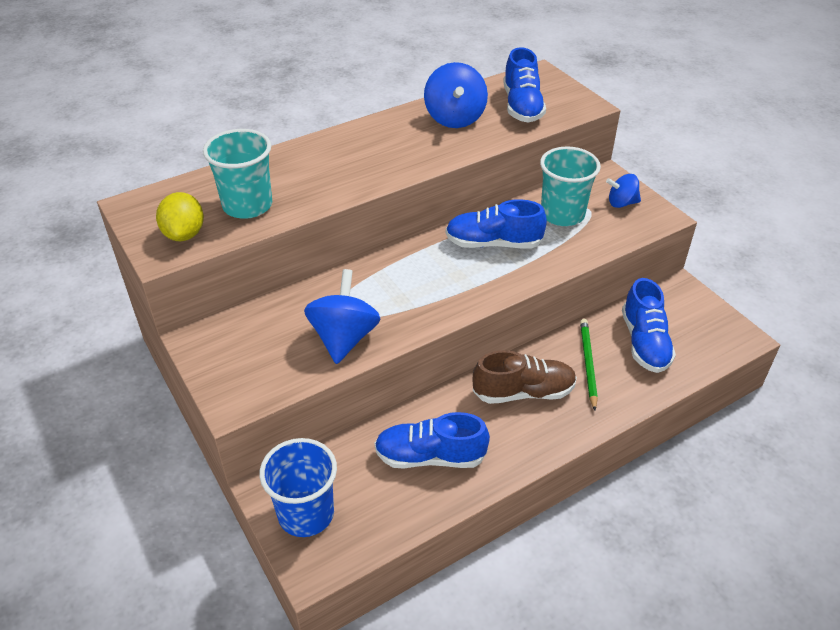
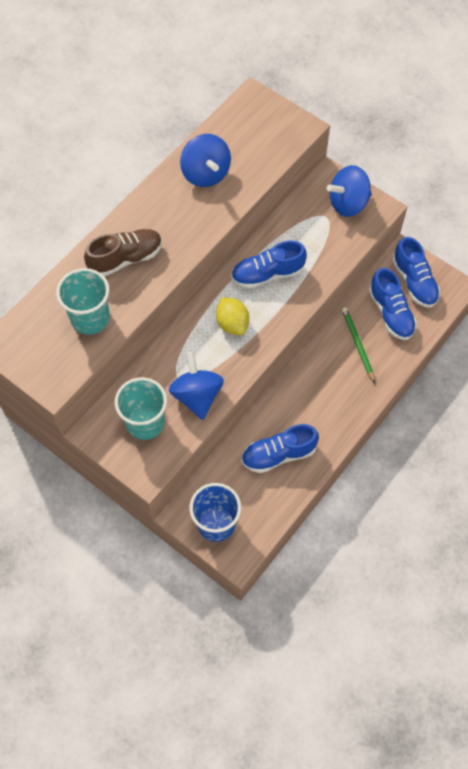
camera: 20 degrees left, 20 degrees up
yellow lemon [156,192,204,241] -> yellow lemon moved to [216,297,249,335]
brown shoe [473,350,577,404] -> brown shoe moved to [84,229,162,277]
blue shoe [503,47,546,123] -> blue shoe moved to [392,237,440,308]
turquoise cup [540,147,601,226] -> turquoise cup moved to [115,377,167,440]
blue spinning top [606,174,641,208] -> blue spinning top [327,165,372,217], size x1.69

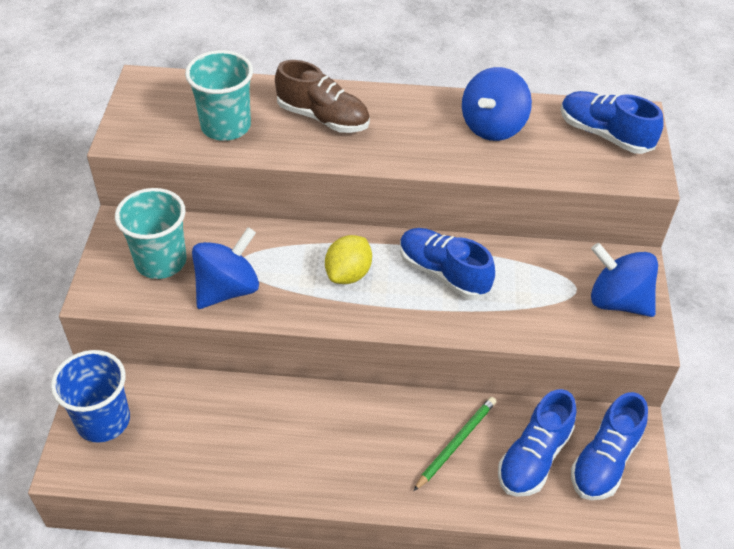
camera: 55 degrees right, 15 degrees down
blue shoe [241,424,319,473] -> blue shoe moved to [561,91,664,154]

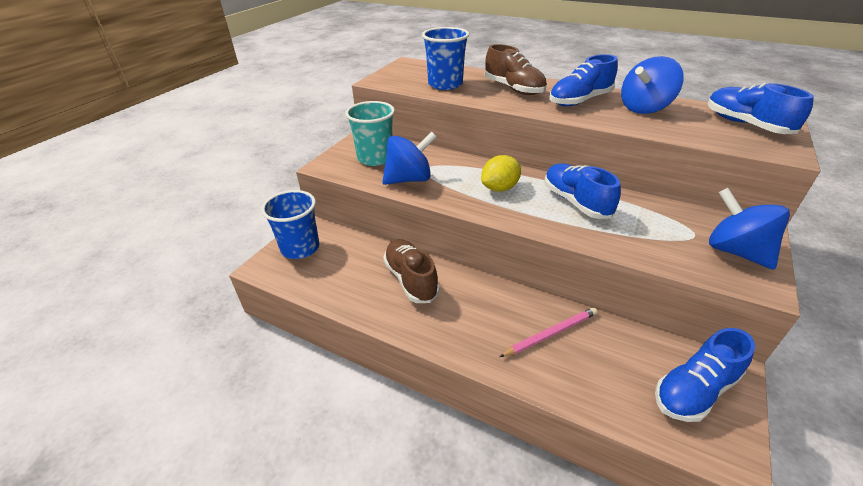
camera: 25 degrees right, 10 degrees down
turquoise cup [185,50,253,141] -> blue cup [422,27,469,90]
green pencil [413,397,496,491] -> pink pencil [499,307,597,357]
blue shoe [498,389,576,497] -> blue shoe moved to [549,54,618,106]
none -> brown shoe [383,239,440,303]

